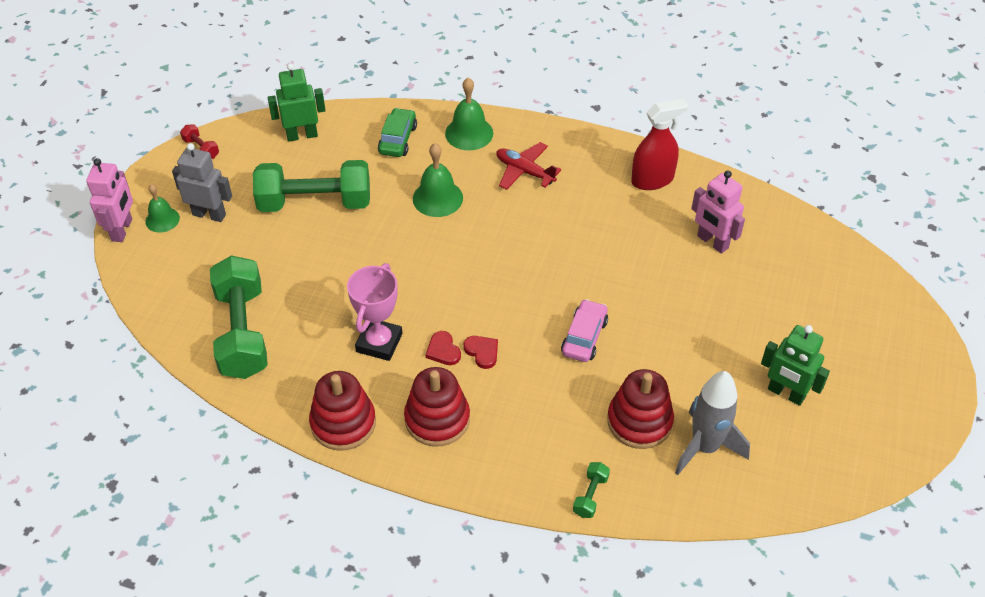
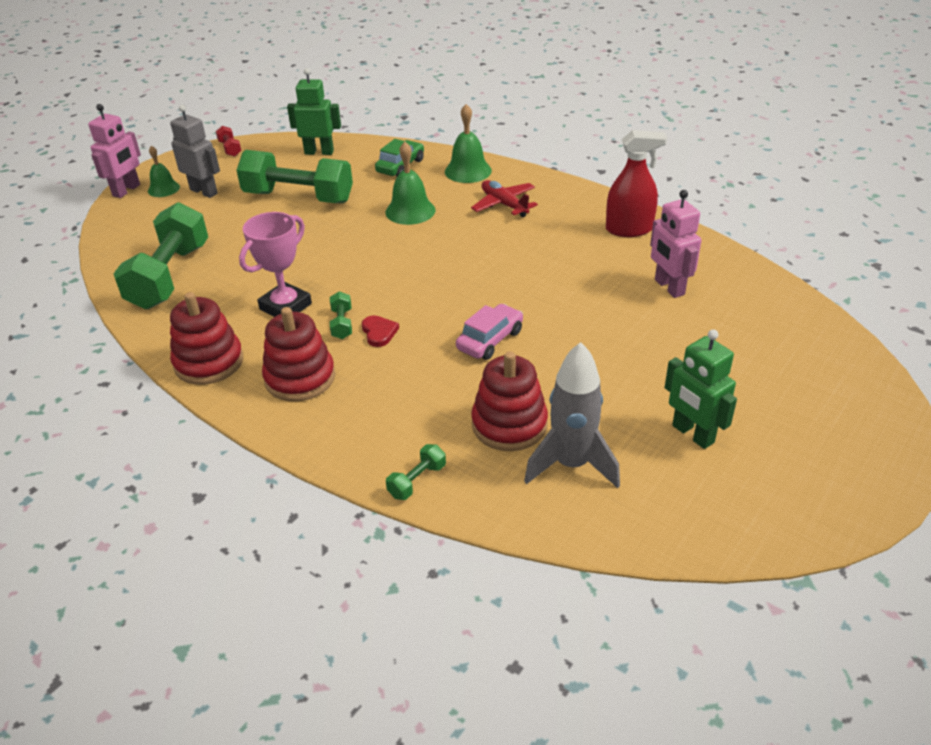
camera: 20 degrees right, 10 degrees down
red heart [426,331,461,365] -> green dumbbell [330,291,352,339]

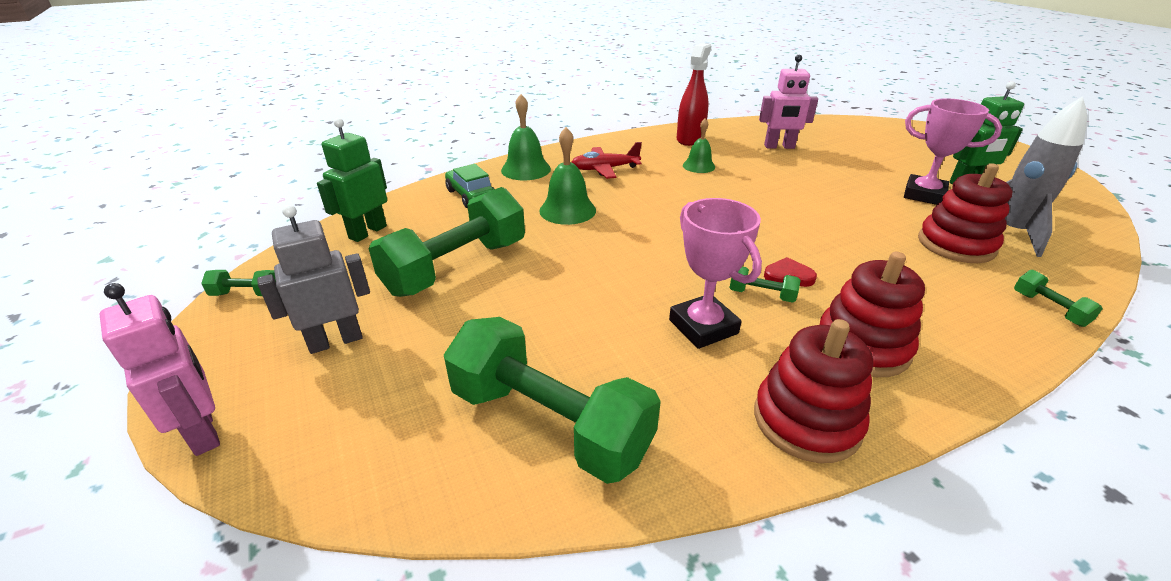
camera: 65 degrees left, 5 degrees down
green bell [148,146,180,197] -> green bell moved to [683,118,715,173]
red dumbbell [216,126,241,157] -> green dumbbell [201,270,276,296]
pink car [456,304,523,360] -> none
none -> pink trophy [904,98,1002,205]

